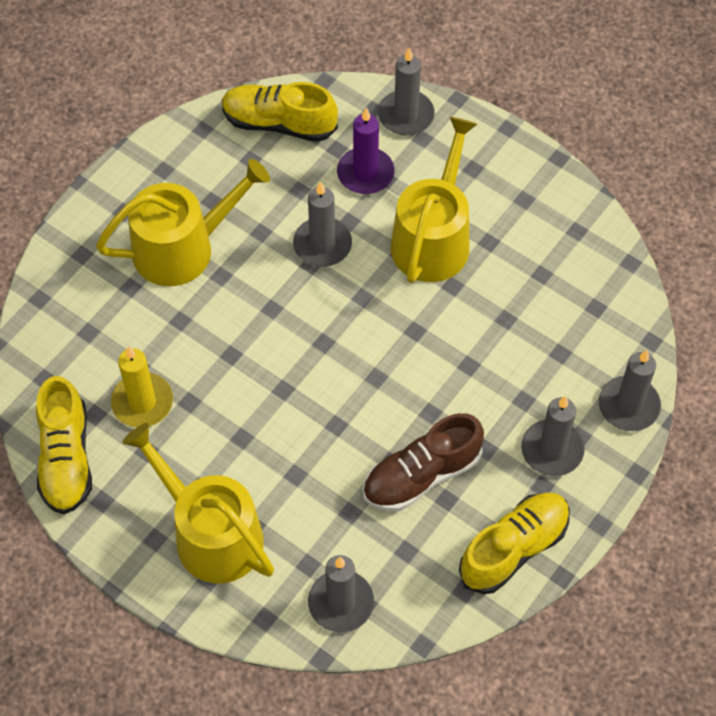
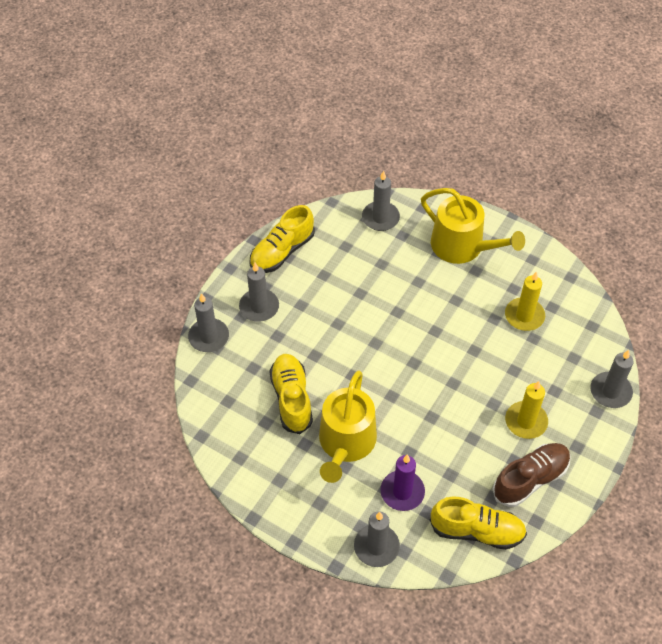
camera: 175 degrees right, 5 degrees down
yellow shoe [36,376,92,514] -> yellow shoe moved to [269,354,313,434]
yellow watering can [96,159,270,286] -> yellow candle [505,381,548,439]
grey candle [293,181,352,267] -> grey candle moved to [590,350,634,408]
brown shoe [363,413,484,511] -> brown shoe moved to [493,443,571,507]

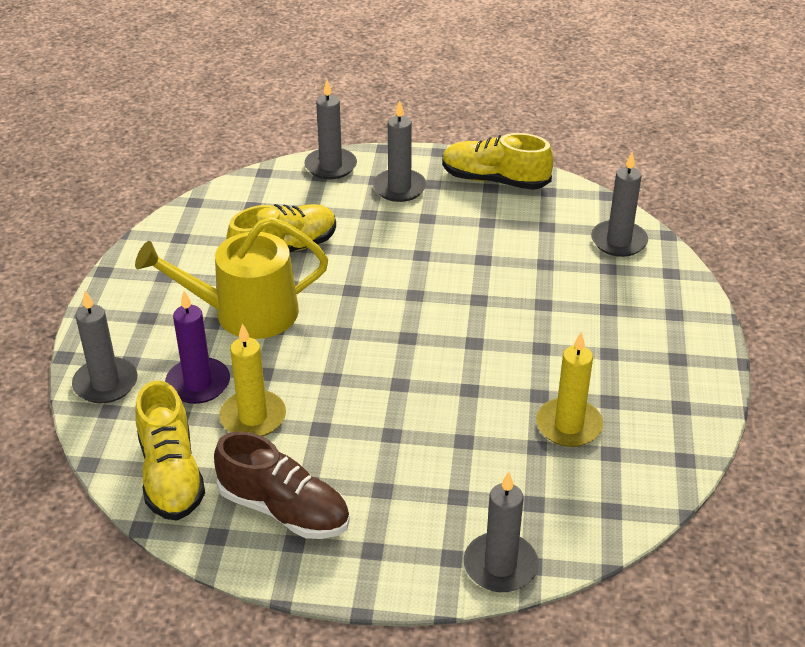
camera: 65 degrees right, 15 degrees down
yellow watering can [421,188,525,264] -> none
yellow candle [505,381,548,439] -> yellow candle moved to [219,324,286,437]

